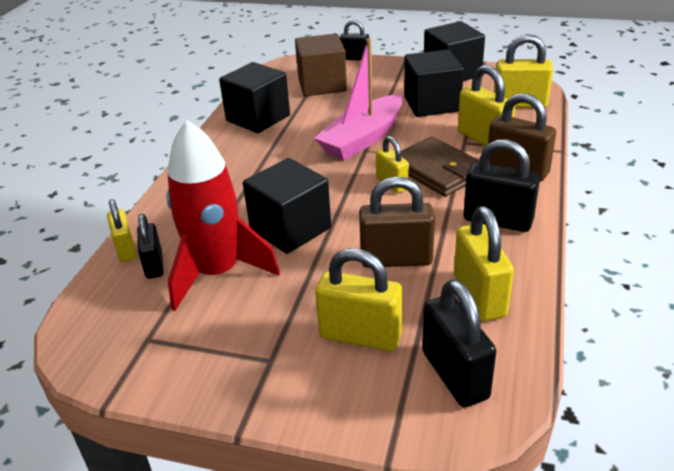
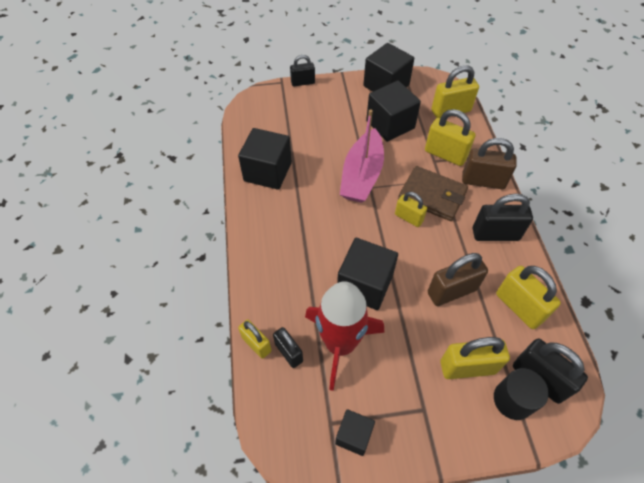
camera: 25 degrees left, 20 degrees up
brown cube [295,34,347,96] -> none
none -> black cube [335,409,375,456]
none -> black cylinder [494,368,549,420]

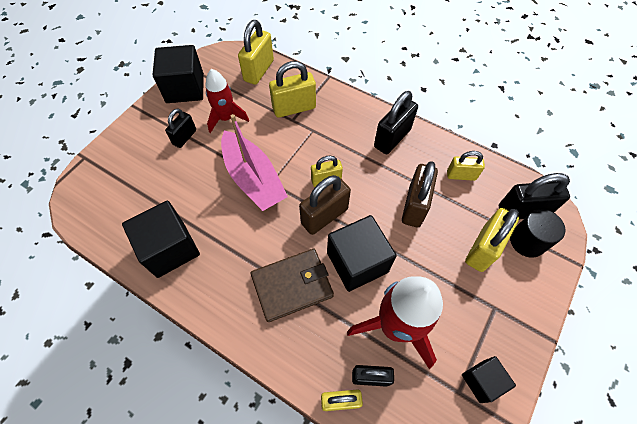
camera: 50 degrees left, 5 degrees up
black padlock [290,55,315,86] -> black padlock moved to [165,108,196,148]
black cube [366,81,421,142] -> red rocket [205,69,249,133]
brown wallet [398,166,468,221] -> brown wallet moved to [251,249,334,322]
brown padlock [462,138,517,189] -> brown padlock moved to [299,175,351,235]
yellow padlock [496,266,561,329] -> yellow padlock [447,151,485,181], size x0.63

